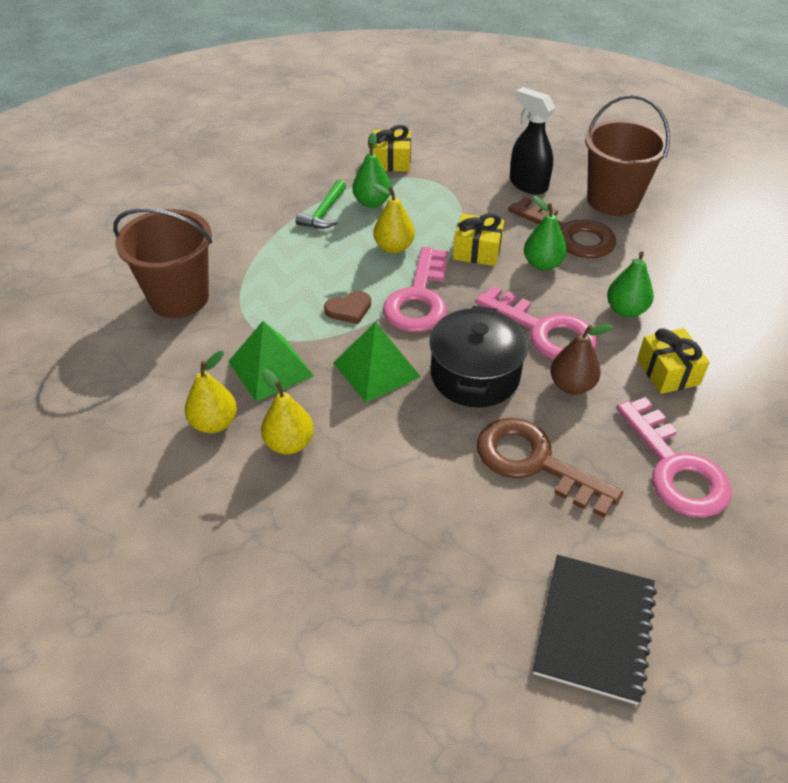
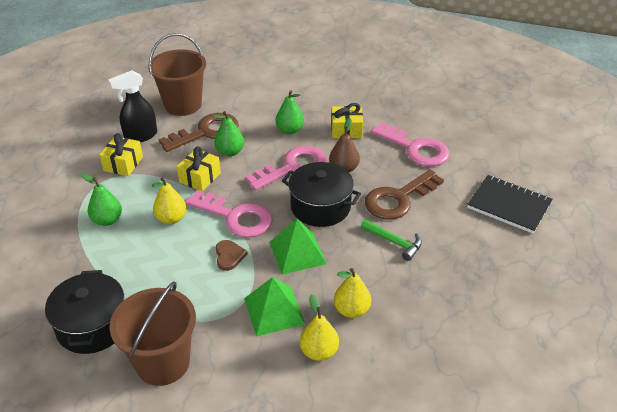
camera: 75 degrees left, 5 degrees down
green hammer [296,180,346,229] -> green hammer moved to [361,219,422,261]
yellow gift [372,125,411,172] -> yellow gift moved to [99,133,143,176]
pink key [616,397,732,518] -> pink key turned 45 degrees clockwise [371,122,449,167]
none -> black pot [45,270,124,354]

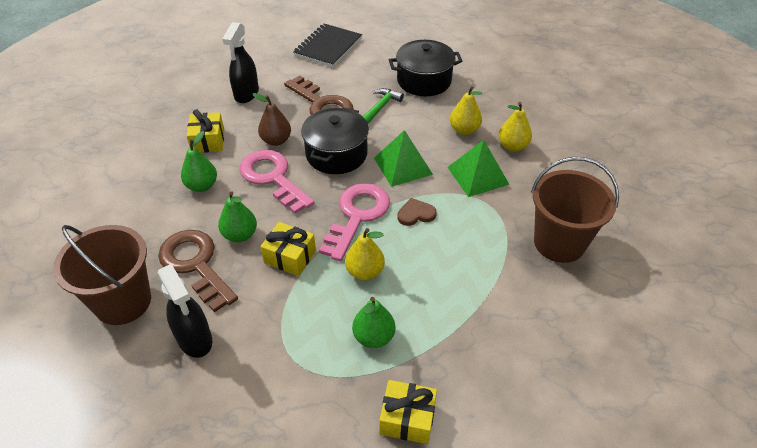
camera: 95 degrees left, 5 degrees up
black pot [45,270,124,354] -> black pot moved to [389,40,463,96]
yellow gift [99,133,143,176] -> yellow gift moved to [379,380,437,444]
pink key [371,122,449,167] -> black spray bottle [222,22,259,103]

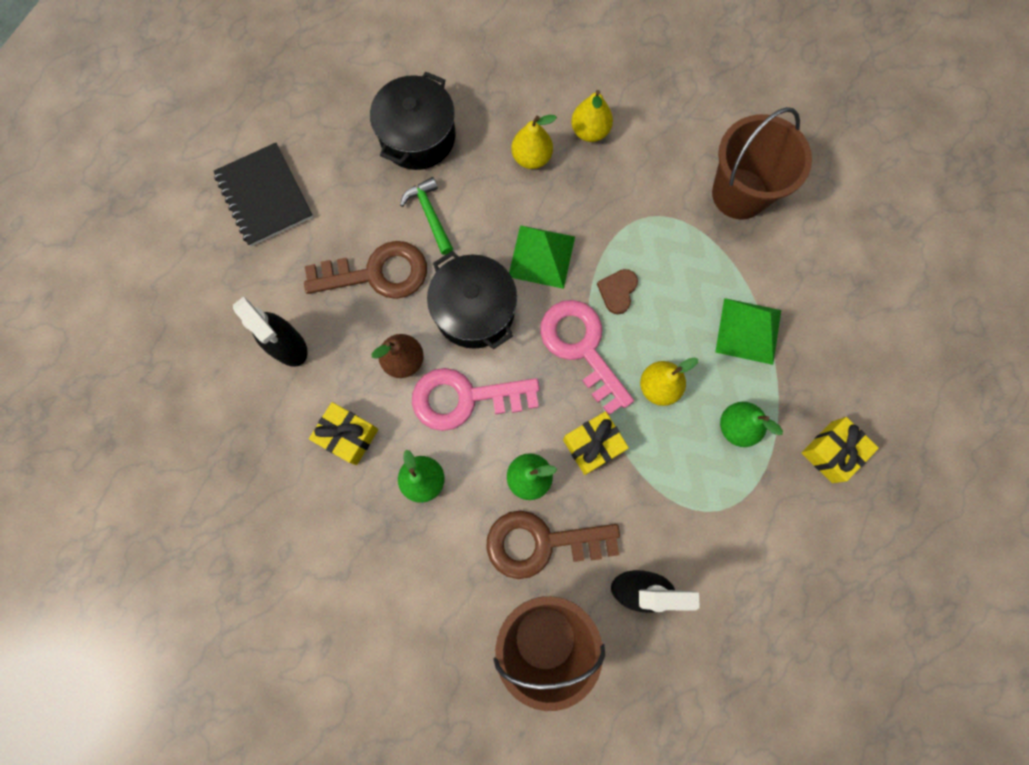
camera: 55 degrees left, 30 degrees up
green pyramid [447,140,510,197] -> green pyramid moved to [715,298,781,365]

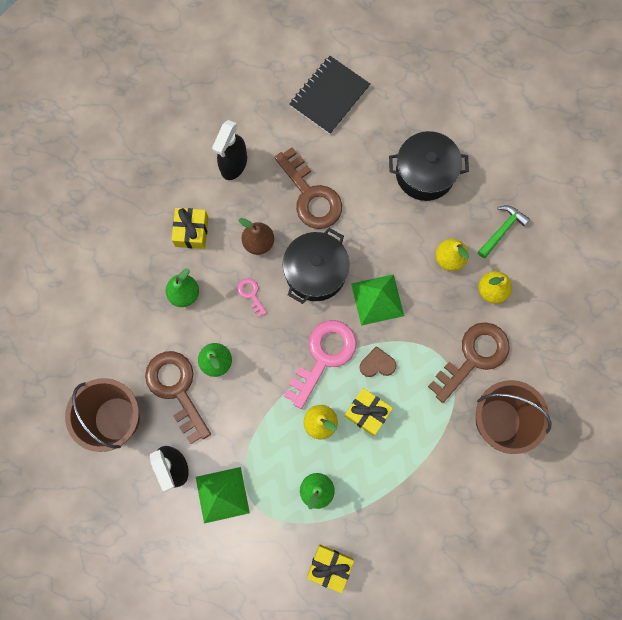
camera: 65 degrees right, 0 degrees up
green hammer [400,177,453,255] -> green hammer moved to [478,205,530,258]
pink key [412,368,540,431] -> pink key [238,278,267,317], size x0.44
yellow gift [563,411,629,475] -> yellow gift moved to [344,388,393,436]
green pyramid [715,298,781,365] -> green pyramid moved to [196,467,250,524]
none -> brown key [428,322,509,403]

